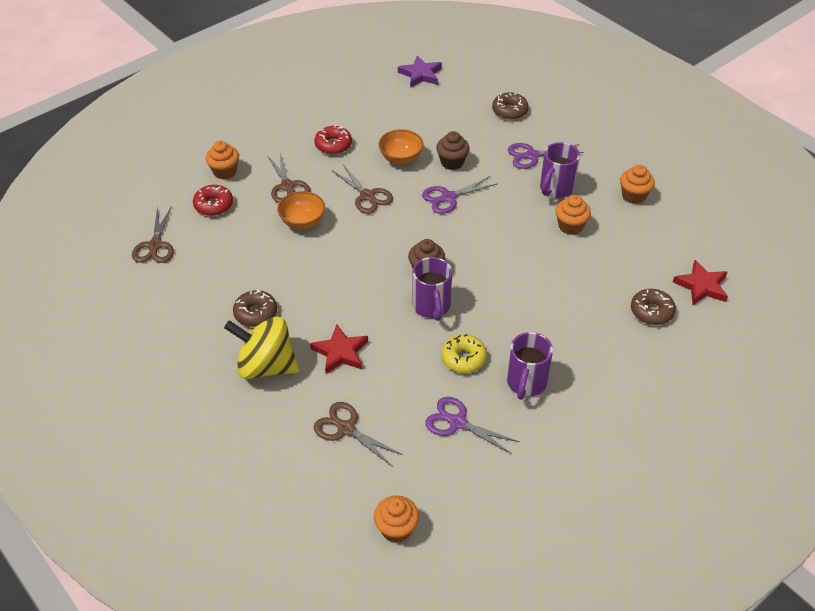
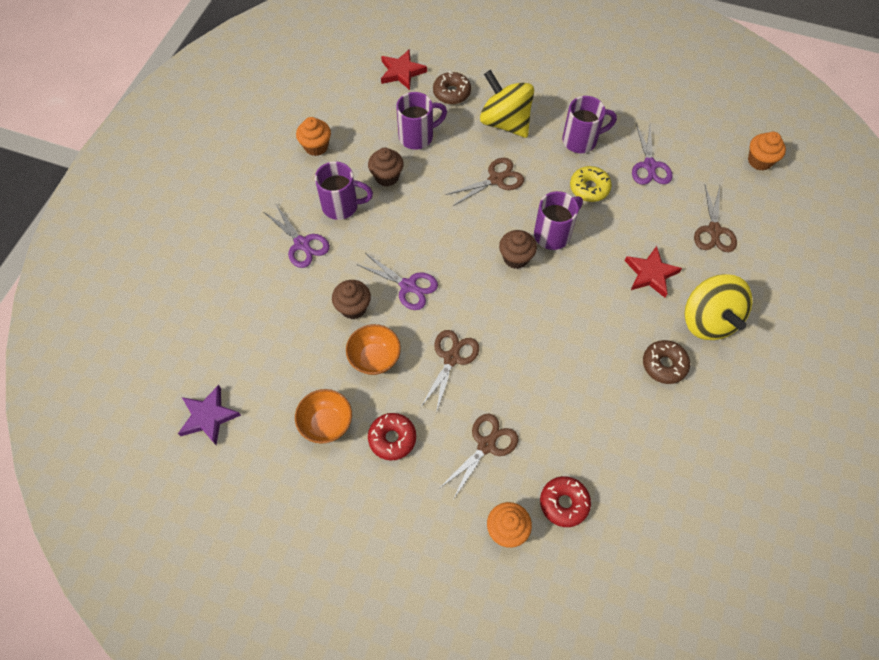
camera: 120 degrees left, 15 degrees up
brown scissors [132,206,174,263] -> brown scissors moved to [446,158,524,206]
orange bowl [277,191,325,230] -> orange bowl moved to [295,389,352,443]
brown donut [492,92,529,120] -> none
orange cupcake [555,195,591,235] -> brown cupcake [368,148,404,186]
none -> purple mug [396,92,447,150]
none -> yellow spinning top [480,70,534,138]

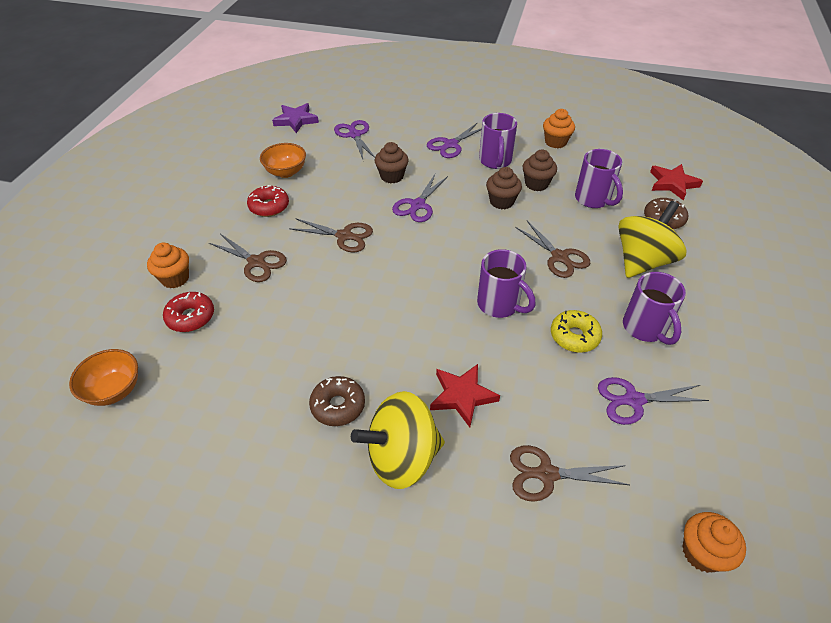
camera: 85 degrees right, 15 degrees down
orange bowl [346,324,401,375] -> orange bowl moved to [69,349,138,406]
brown cupcake [499,230,537,269] -> brown cupcake moved to [486,167,522,209]
none -> purple scissors [334,120,375,159]

